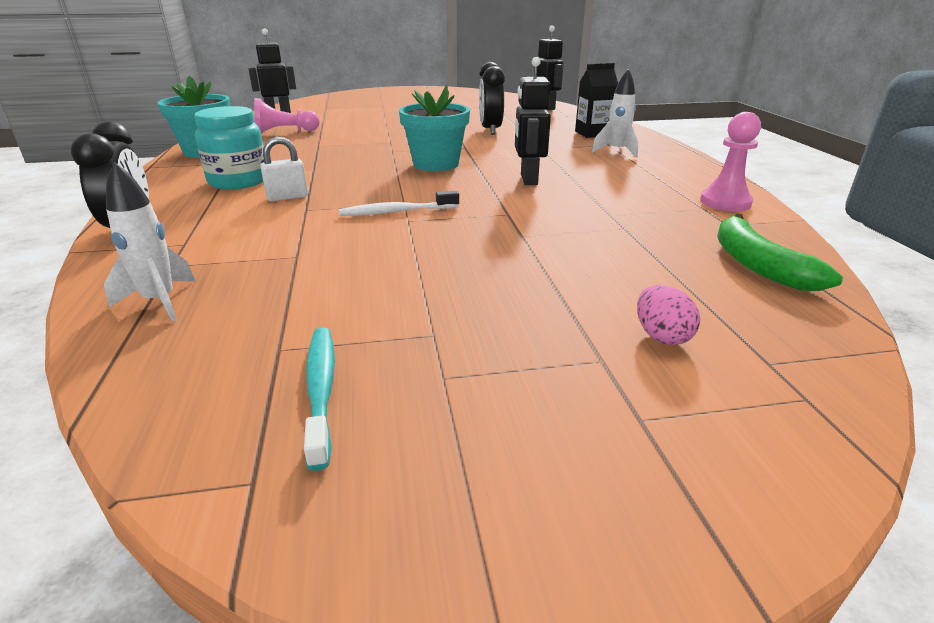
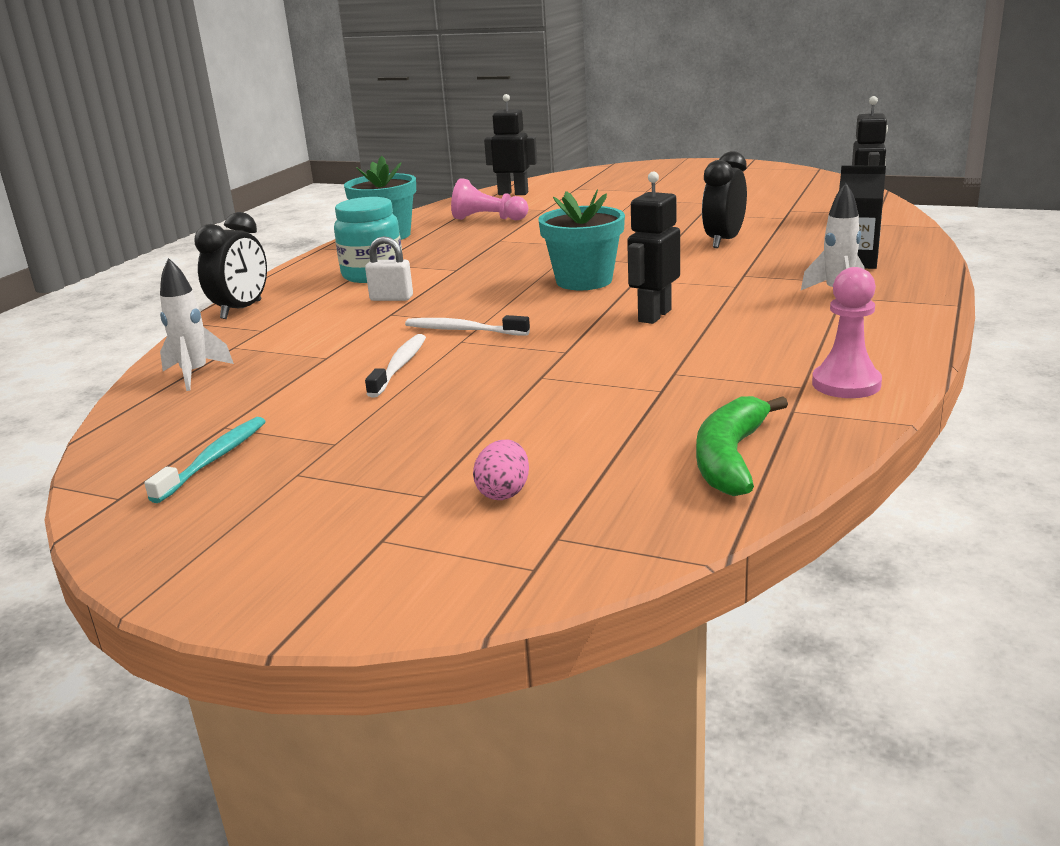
camera: 35 degrees right, 5 degrees down
none -> white toothbrush [365,334,426,398]

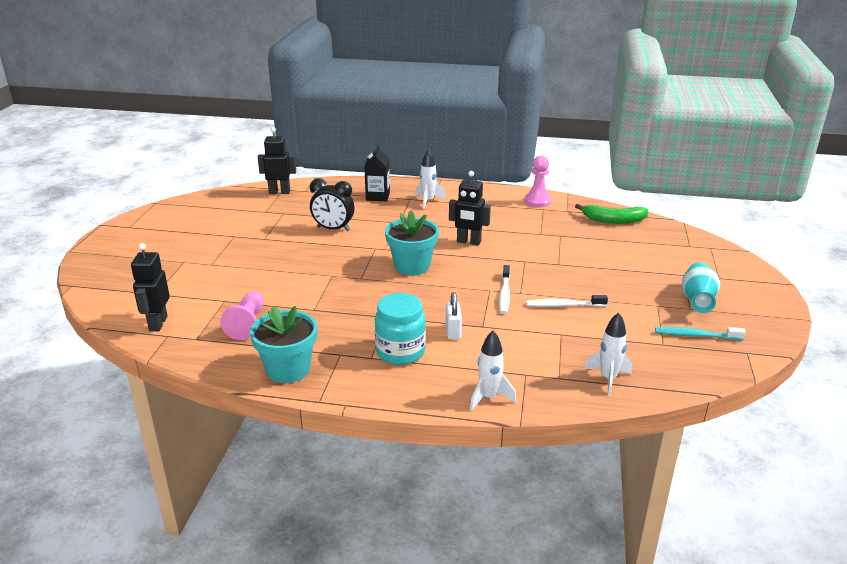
camera: 105 degrees left, 5 degrees up
black clock [194,212,267,319] -> white rocket [470,331,516,411]
pink egg [473,439,529,500] -> none
none -> turquoise vase [682,262,720,313]

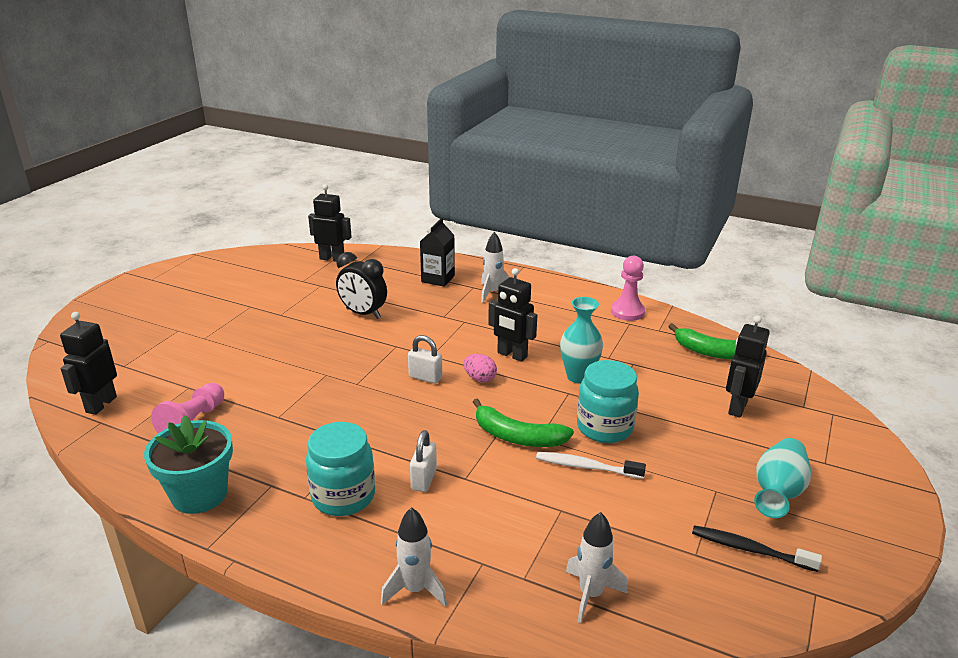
camera: 15 degrees right, 0 degrees up
turquoise flower pot [385,211,439,275] -> white padlock [408,335,442,384]
white toothbrush [499,265,510,314] -> green banana [473,398,574,447]
turquoise toothbrush [655,327,746,340] -> black toothbrush [692,525,822,572]
none -> pink egg [463,354,497,382]
none -> turquoise vase [560,297,603,384]
none -> turquoise jar [577,360,639,443]
none -> black robot [726,315,770,418]

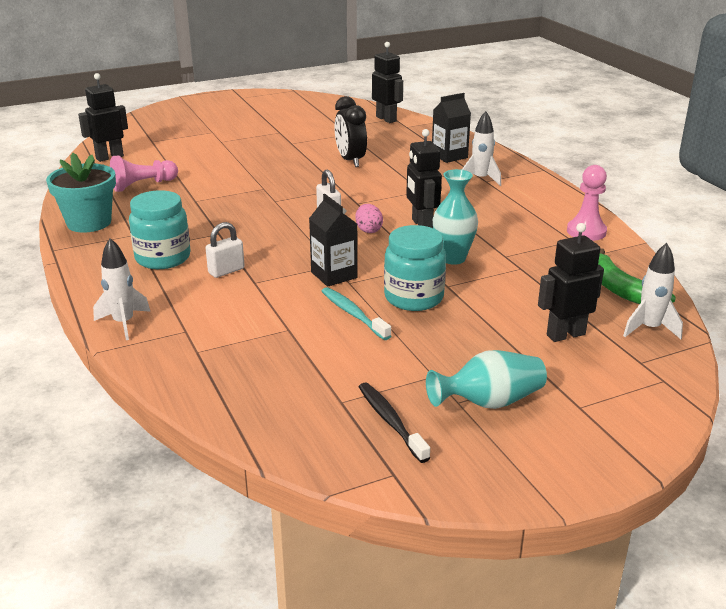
camera: 40 degrees right, 0 degrees up
green banana [473,398,574,447] -> black carton [309,194,358,287]
white toothbrush [536,452,646,479] -> turquoise toothbrush [321,287,391,340]
white rocket [566,512,628,623] -> white rocket moved to [623,243,683,339]

